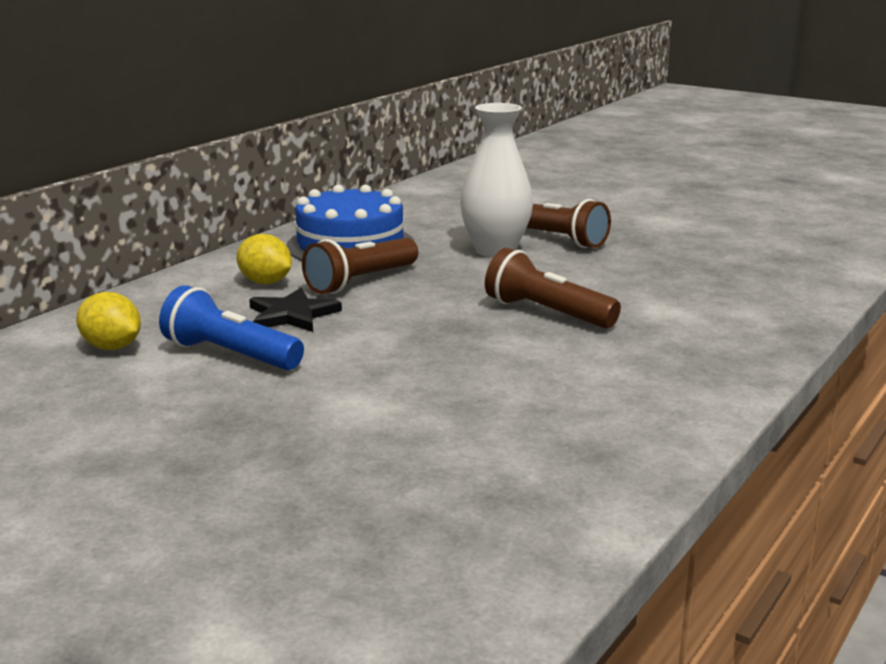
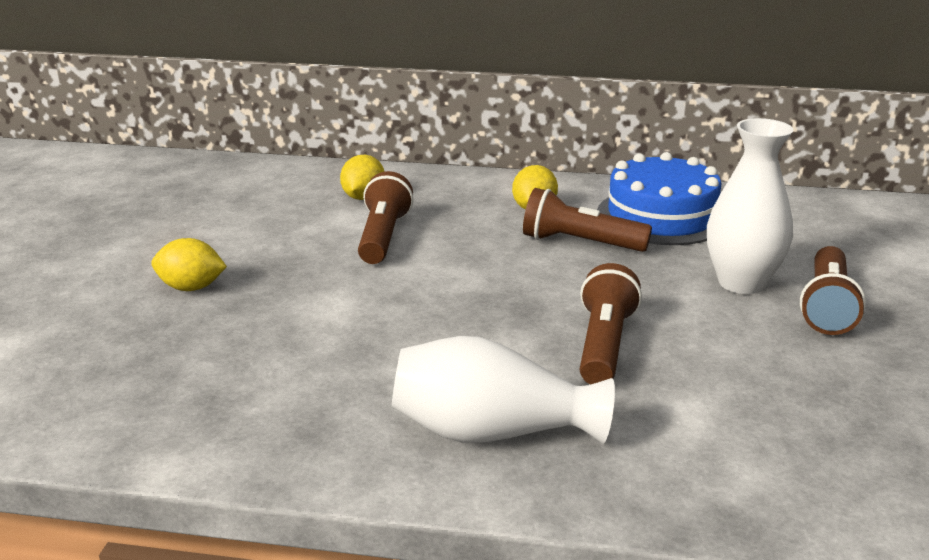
camera: 65 degrees right, 5 degrees up
blue flashlight [159,285,304,370] -> brown flashlight [358,171,413,264]
black star [249,288,342,332] -> none
none -> yellow lemon [151,238,227,291]
none -> white vase [391,336,615,444]

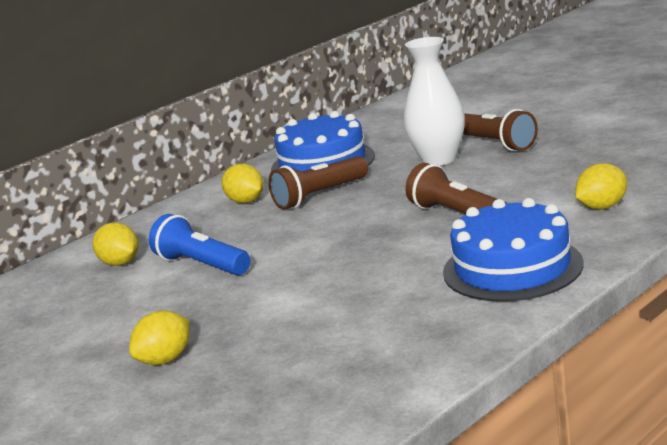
camera: 50 degrees left, 5 degrees down
brown flashlight [358,171,413,264] -> blue flashlight [149,214,250,275]
white vase [391,336,615,444] -> blue cake [443,198,583,302]
none -> yellow lemon [575,163,627,210]

